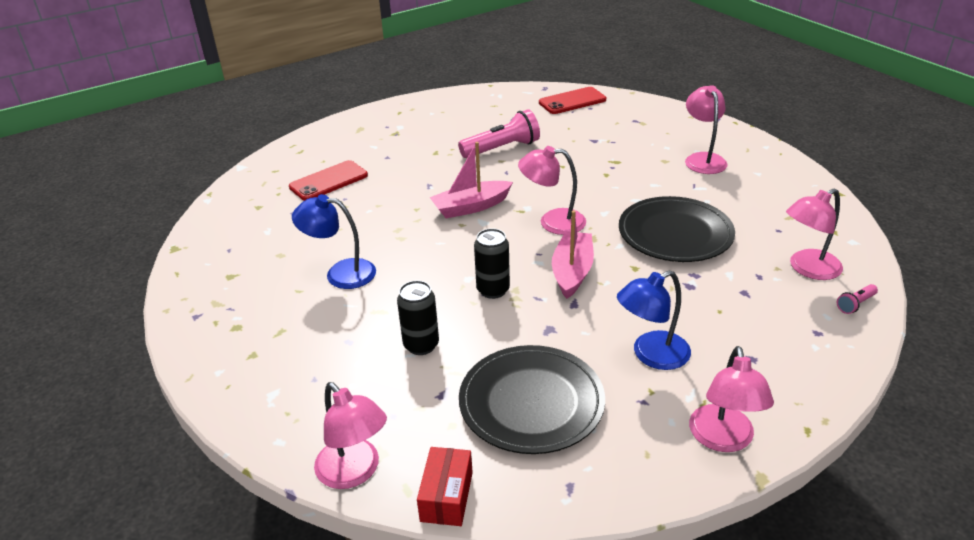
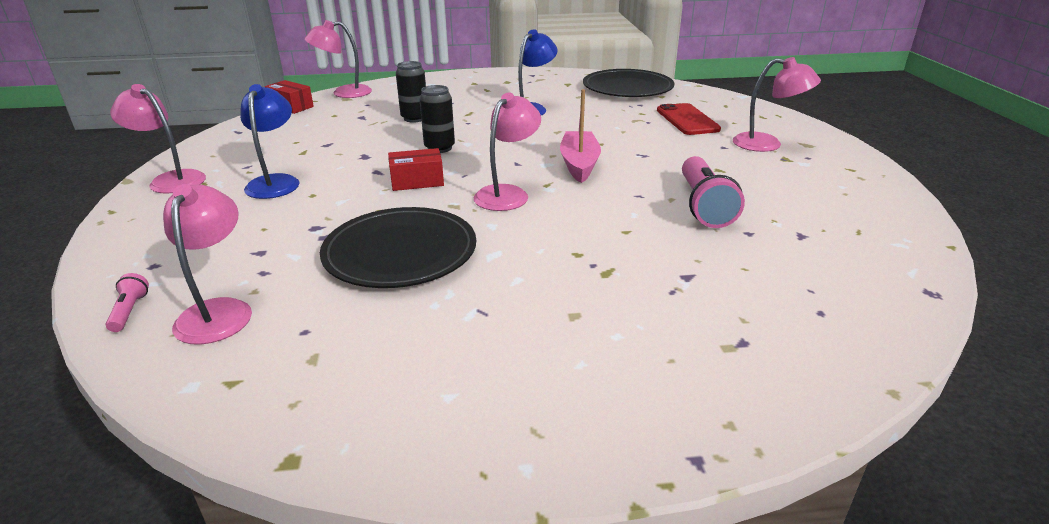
camera: 115 degrees right, 5 degrees down
black plate [459,345,605,454] -> black plate moved to [583,69,674,97]
red phone [539,87,606,114] -> none
pink boat [552,210,594,299] -> red box [388,148,444,191]
pink lamp [685,85,727,174] -> pink lamp moved to [733,57,821,152]

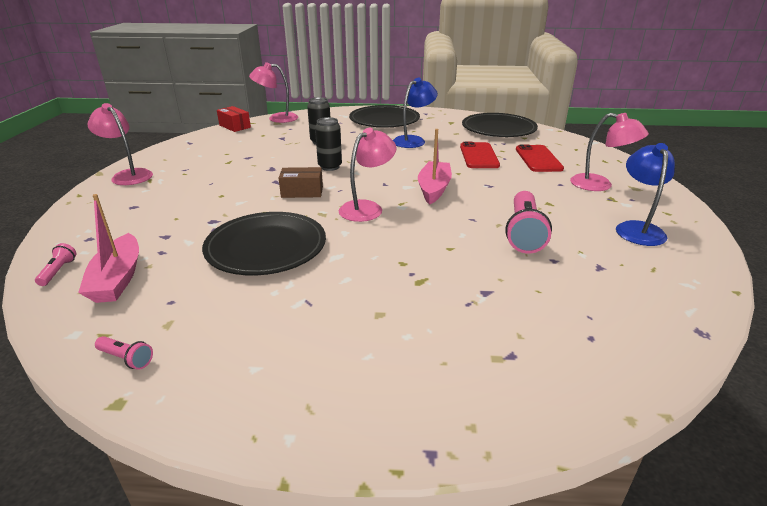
camera: 10 degrees right, 0 degrees up
pink lamp [163,184,252,345] -> pink boat [78,194,139,303]
blue lamp [240,84,300,199] -> blue lamp moved to [616,143,675,246]
red box [388,148,444,191] -> brown box [279,167,323,198]
none -> pink flashlight [95,336,153,370]
none -> black plate [349,105,420,127]
none -> red phone [460,142,500,168]

